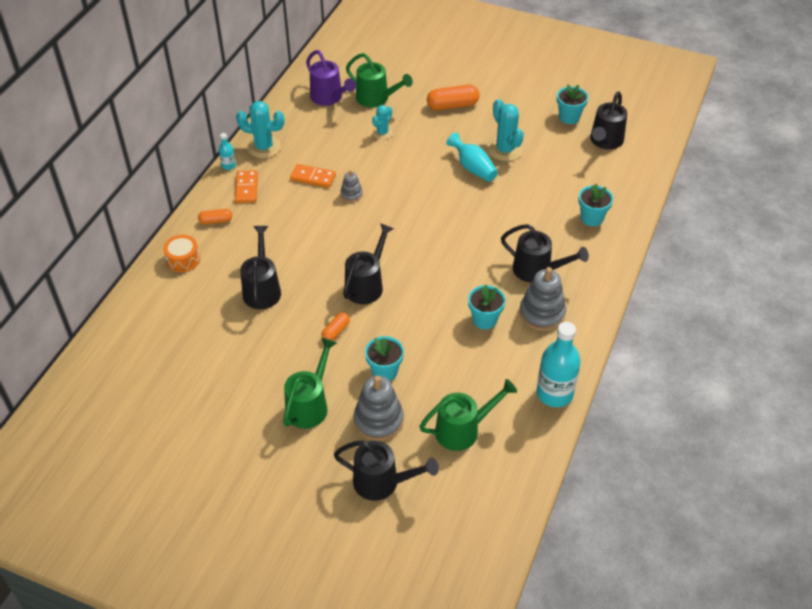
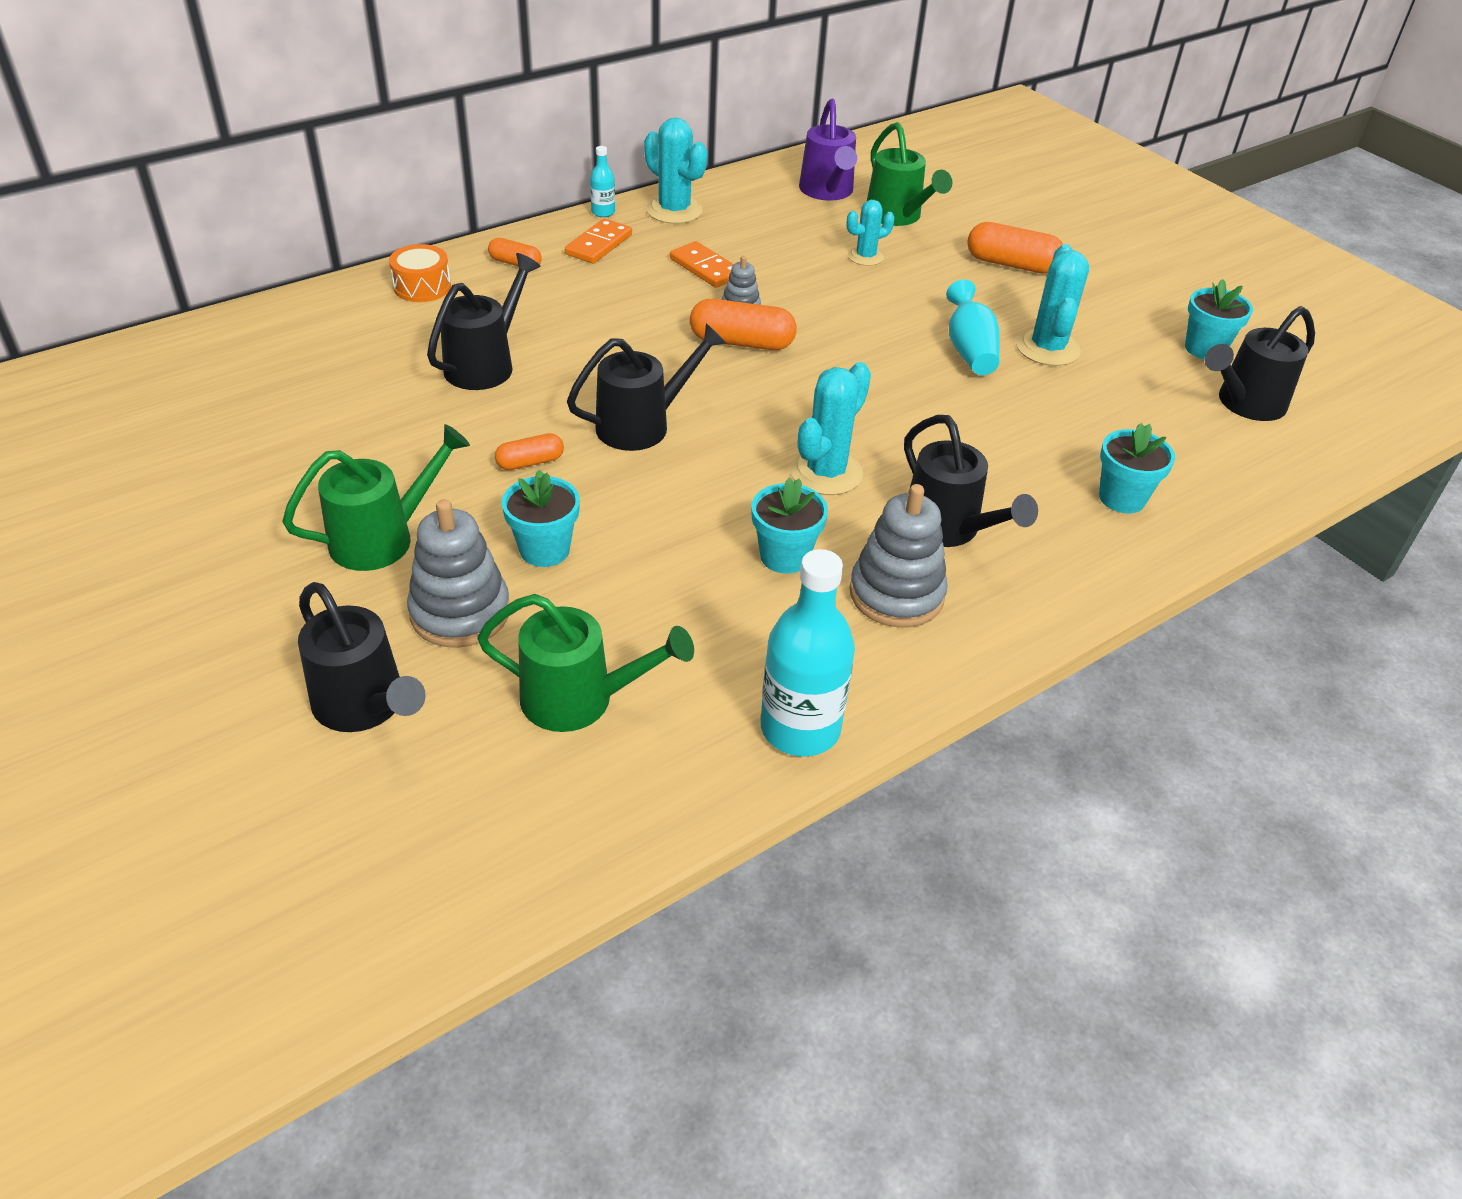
camera: 30 degrees right, 5 degrees down
none -> orange capsule [690,299,797,350]
none -> turquoise cactus [790,362,871,495]

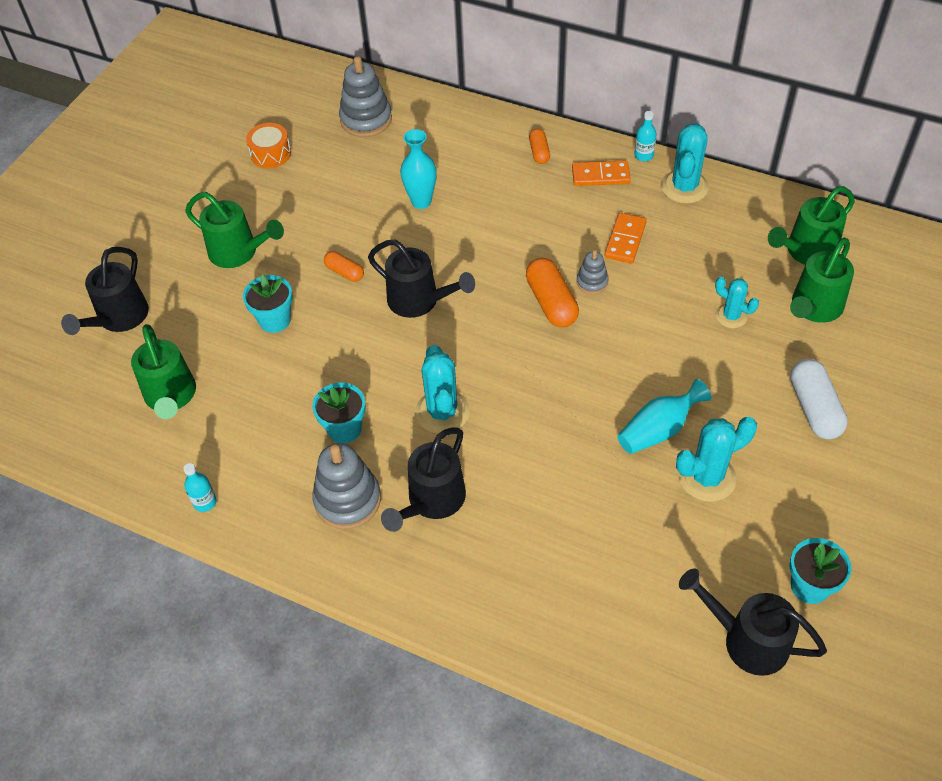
camera: 65 degrees right, 10 degrees up
orange drum [389,244,451,302] -> orange drum moved to [246,123,291,168]
grey stacking toy [407,499,510,648] -> grey stacking toy moved to [339,56,392,137]
black watering can [427,253,541,390] -> turquoise vase [400,129,437,209]
turquoise bottle [760,549,855,756] -> turquoise bottle [183,463,217,512], size x0.47
turquoise cactus [790,362,871,495] -> turquoise cactus turned 75 degrees clockwise [415,345,470,434]
purple watering can [799,99,857,201] -> green watering can [768,186,855,265]
orange capsule [967,222,1063,274] -> white capsule [790,359,848,439]
turquoise flower pot [1099,423,1175,513] -> none

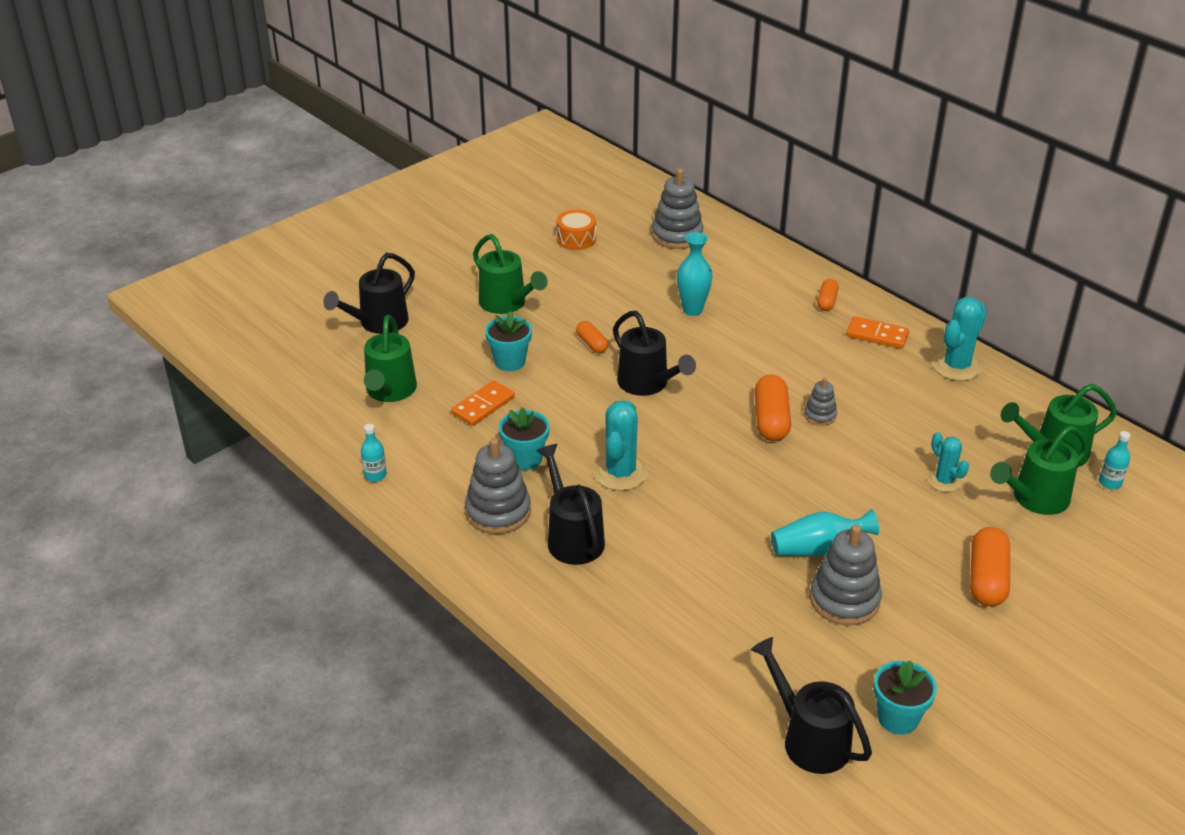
camera: 20 degrees right, 15 degrees down
black watering can [381,428,466,532] -> black watering can turned 105 degrees clockwise [536,444,605,565]
orange domino [605,213,647,263] -> orange domino moved to [451,380,515,426]
turquoise bottle [634,111,657,161] -> turquoise bottle moved to [1099,431,1131,489]
turquoise cactus [676,417,757,502] -> grey stacking toy [810,524,882,626]
white capsule [790,359,848,439] -> orange capsule [970,527,1010,606]

